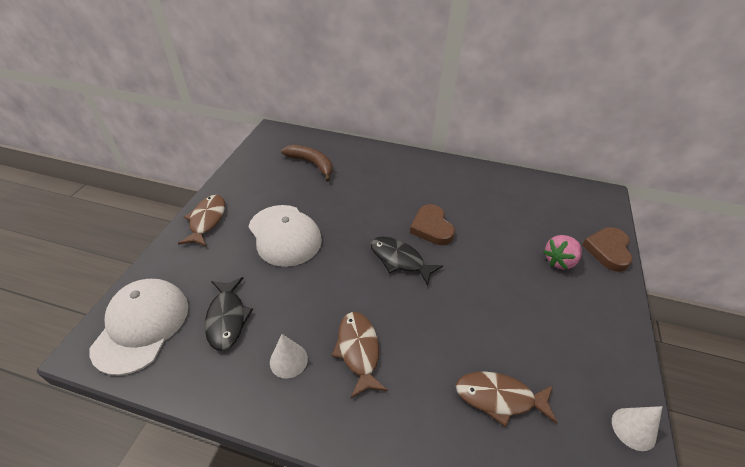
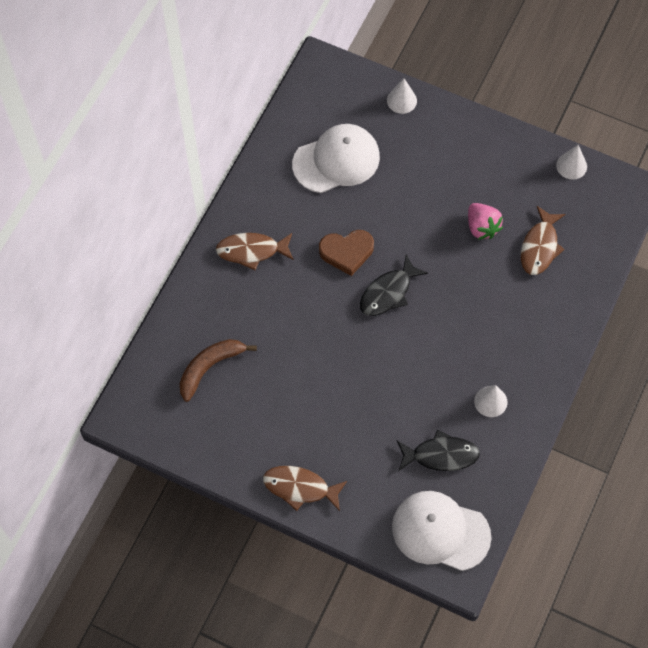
camera: 80 degrees left, 20 degrees up
white cap [248,205,322,267] -> white cap moved to [292,124,380,193]
brown fish [332,312,388,398] -> brown fish moved to [216,233,294,270]
pink strawberry [543,235,582,269] -> pink strawberry moved to [468,203,503,240]
brown heart [582,227,633,272] -> white cone [387,78,417,114]

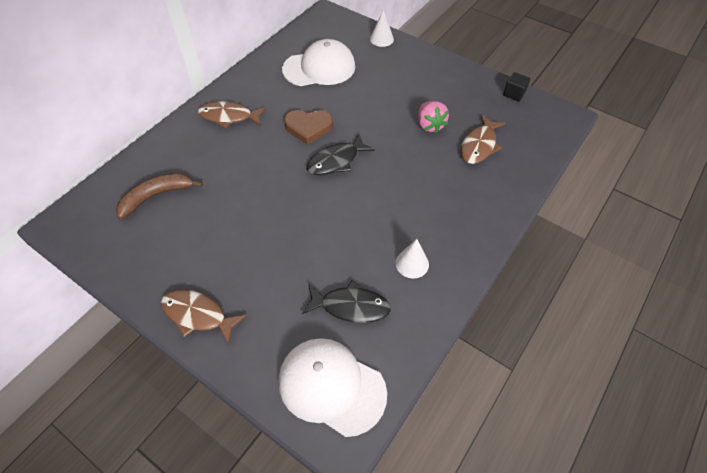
camera: 10 degrees right, 10 degrees down
white cone [556,145,587,180] -> black cube [503,72,530,102]

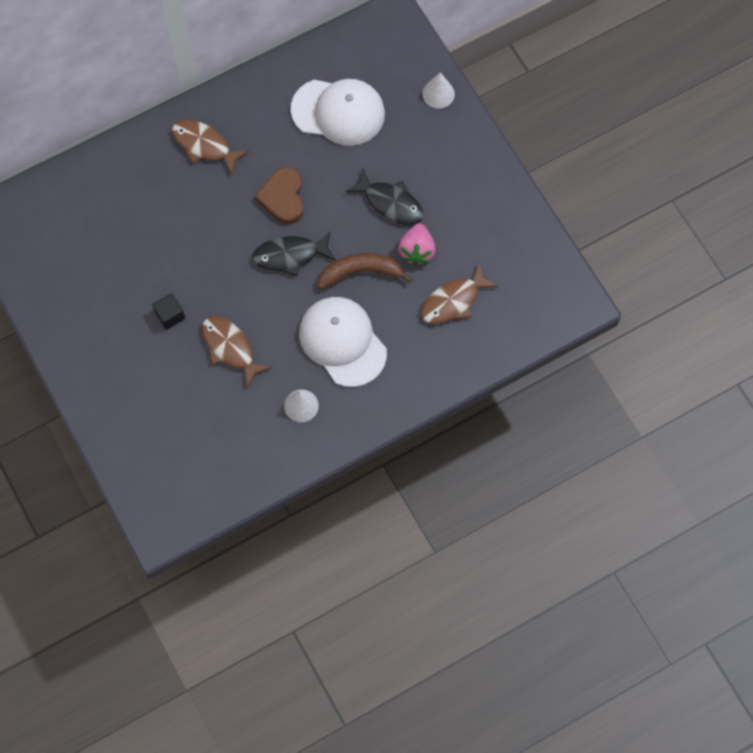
camera: 25 degrees right, 15 degrees up
brown banana [116,173,203,219] -> brown banana moved to [318,253,412,289]
brown fish [161,289,247,345] -> brown fish moved to [202,316,272,387]
white cap [279,338,387,437] -> white cap moved to [299,297,387,387]
brown heart [284,110,333,145] -> brown heart turned 60 degrees clockwise [255,167,304,224]
black fish [302,281,391,323] -> black fish moved to [346,169,424,225]
black cube [503,72,530,102] -> black cube moved to [152,293,185,330]

